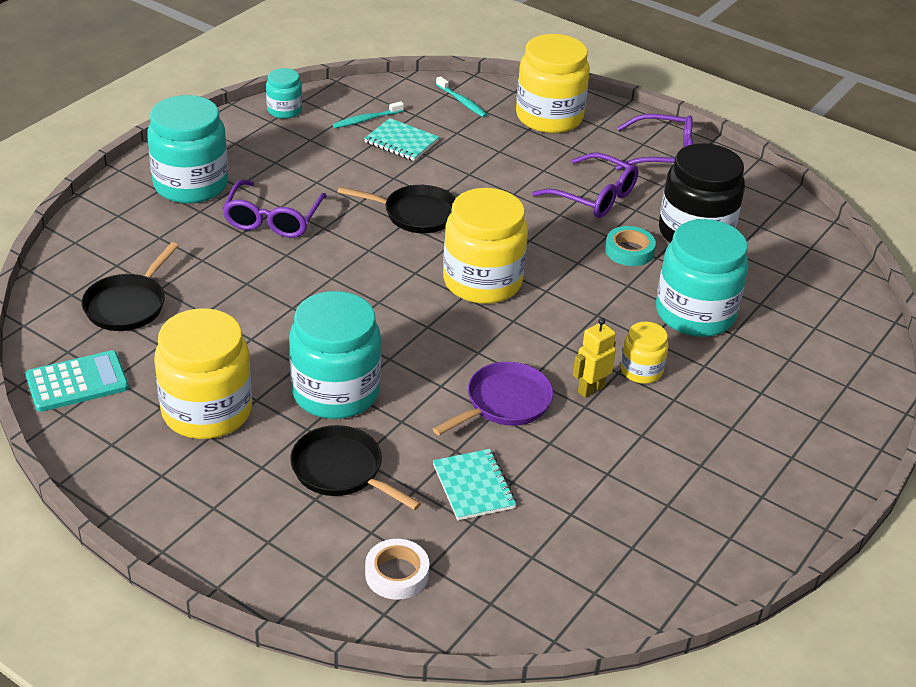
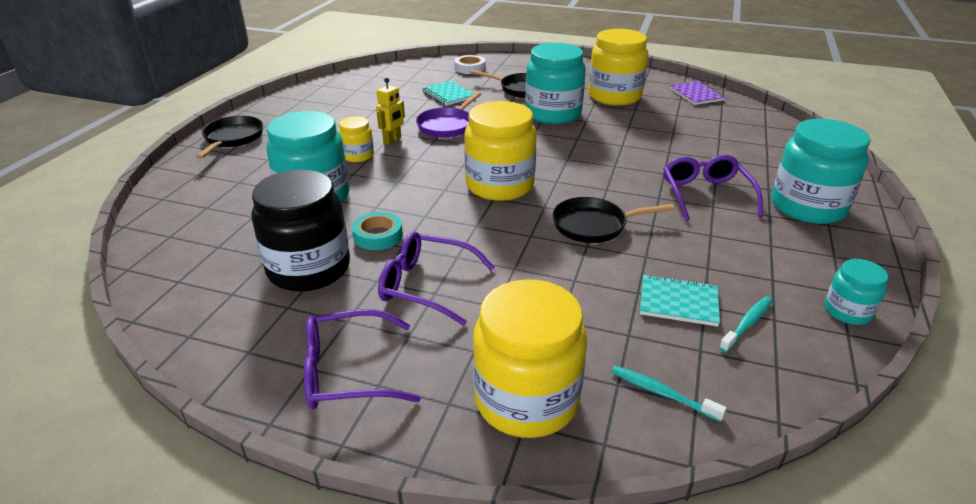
camera: 165 degrees right, 5 degrees down
turquoise calculator [26,350,129,412] -> purple notebook [670,81,725,105]
black pan [82,242,179,331] -> black pan moved to [196,116,263,159]

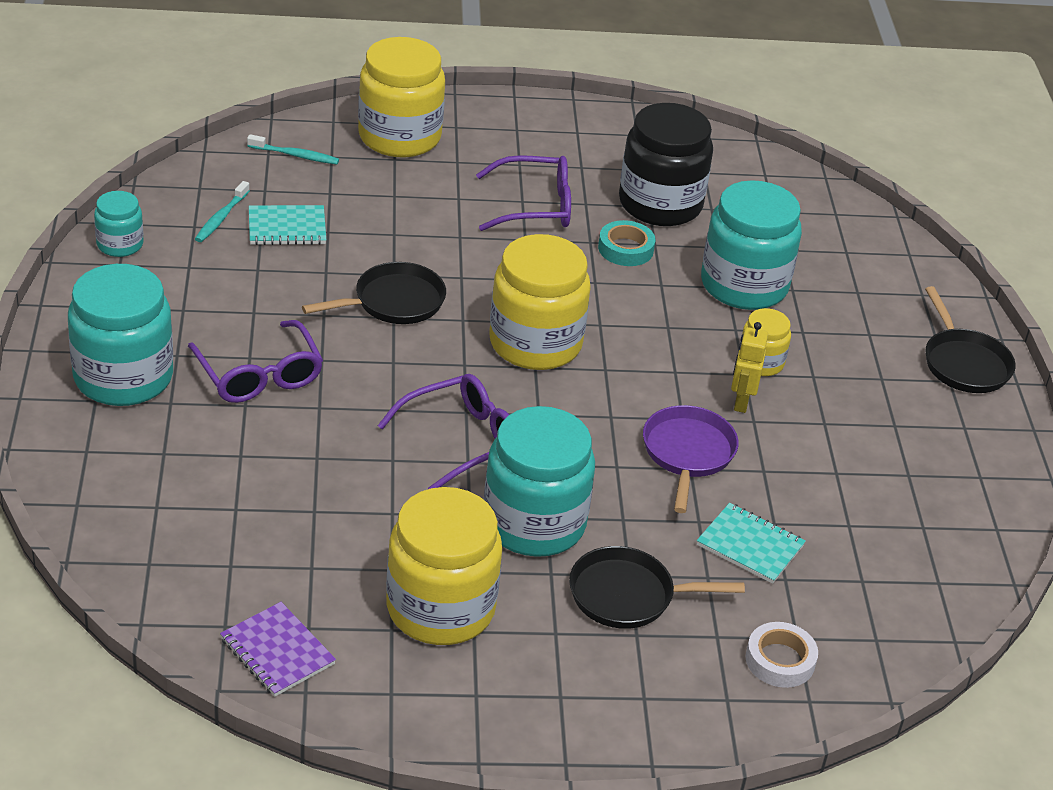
camera: 155 degrees right, 5 degrees up
purple glasses [304,309,421,409] -> purple glasses moved to [377,374,509,489]

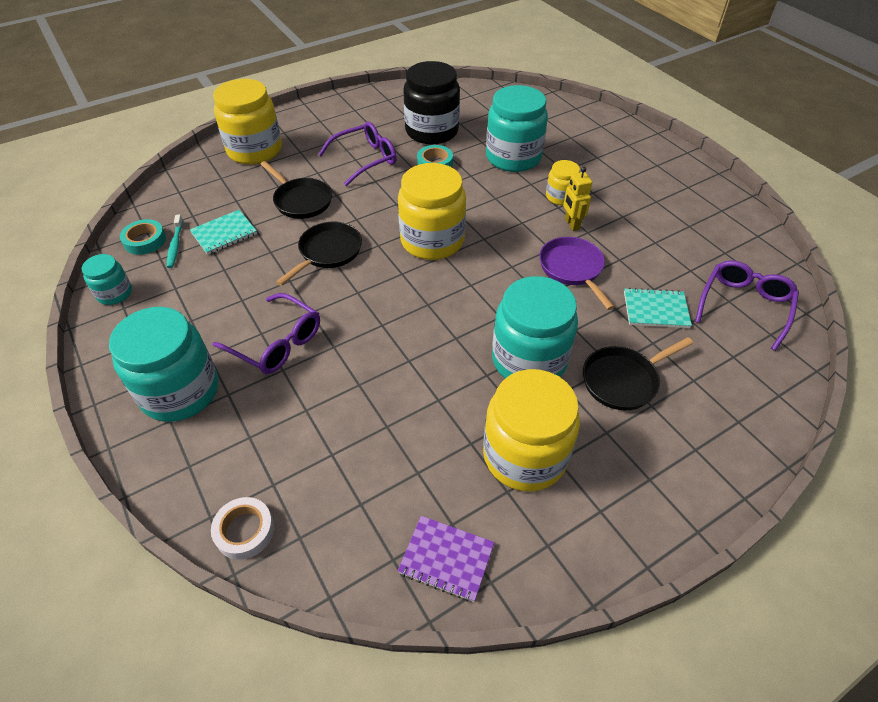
camera: 25 degrees left, 10 degrees up
turquoise toothbrush [247,134,339,164] -> none
purple glasses [377,374,509,489] -> purple glasses moved to [695,261,799,351]
white tape [746,622,818,688] -> white tape moved to [211,497,274,560]
black pan [925,286,1016,393] -> black pan moved to [260,161,332,219]
none -> turquoise tape [120,219,166,255]

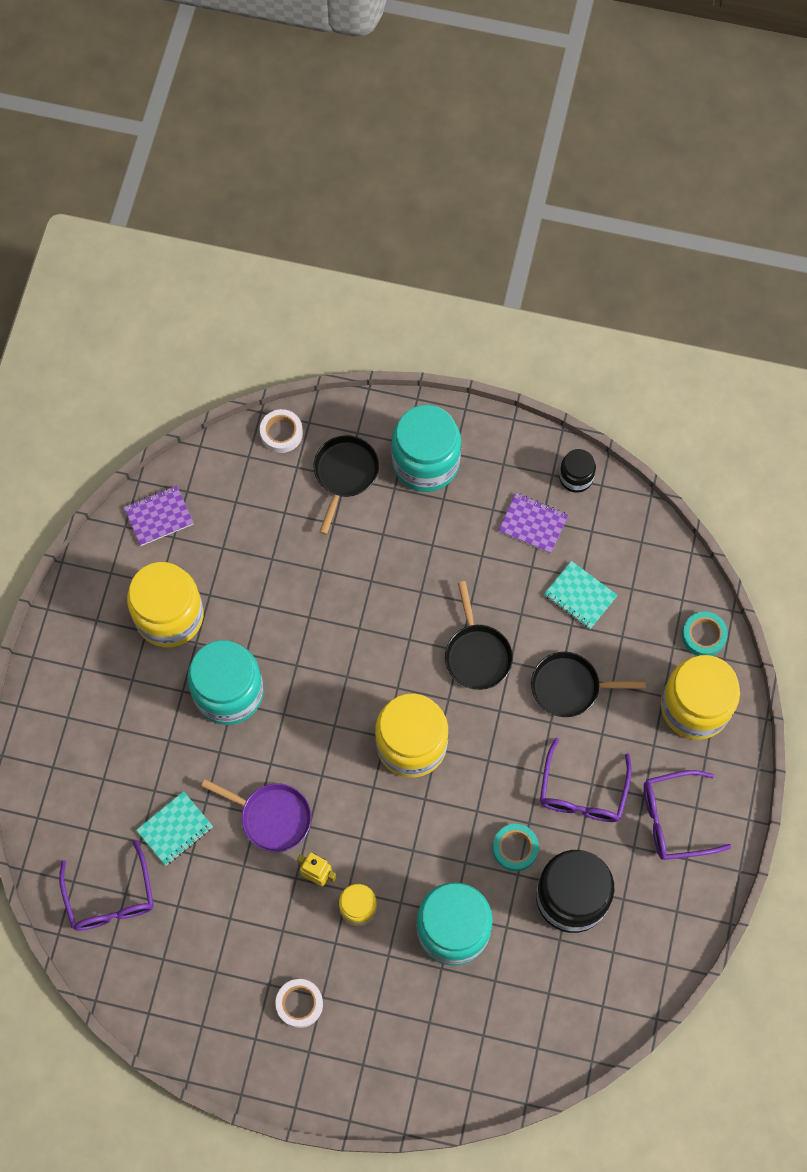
camera: 135 degrees right, 20 degrees up
turquoise jar [82,254,132,305] -> black jar [559,449,596,493]
turquoise tape [120,219,166,255] -> turquoise tape moved to [682,611,728,656]
turquoise toothbrush [167,215,183,268] -> none
turquoise notebook [190,210,257,255] -> turquoise notebook turned 60 degrees counterclockwise [544,561,618,629]
purple glasses [212,293,320,374] -> purple glasses moved to [644,770,731,860]
black pan [583,337,693,410] -> black pan moved to [313,435,379,535]
none -> white tape [276,979,323,1028]
none -> purple notebook [498,493,569,554]

